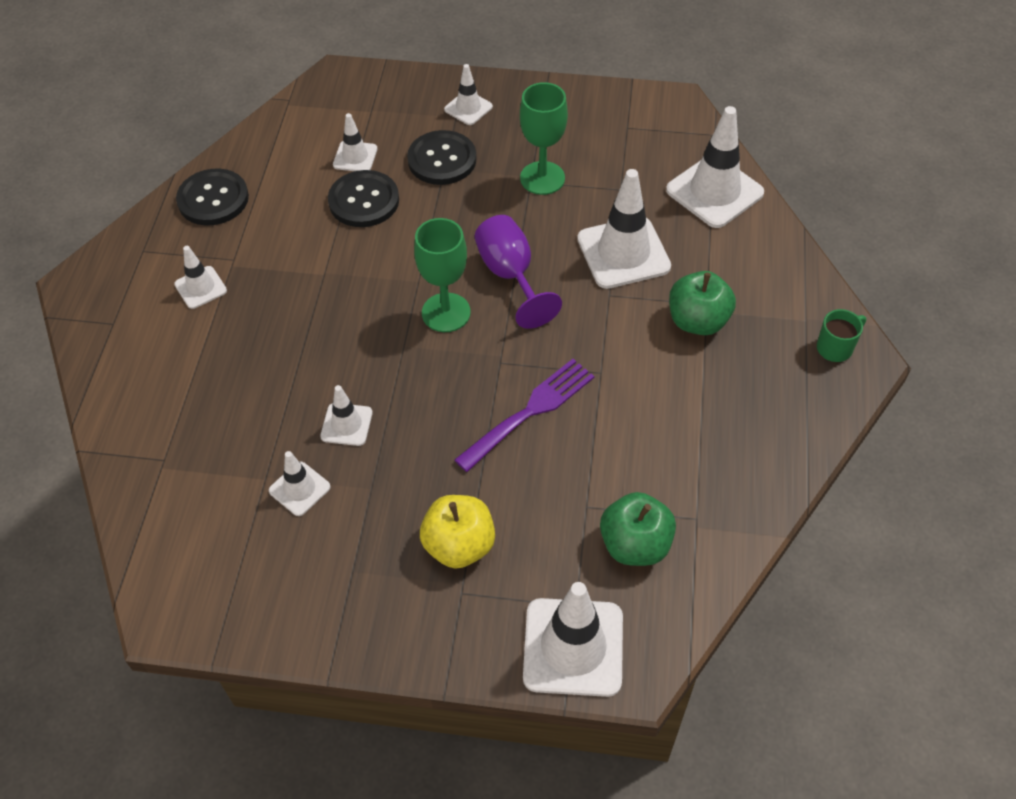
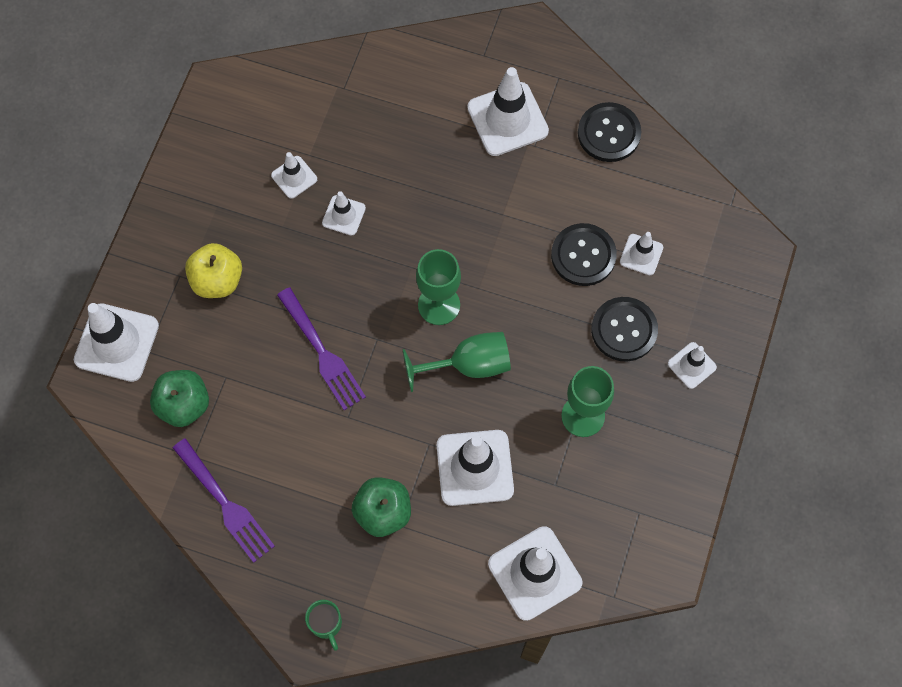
camera: 100 degrees right, 15 degrees up
white traffic cone [174,246,227,309] -> white traffic cone [467,67,549,156], size x1.88
purple goblet [475,215,562,329] -> green goblet [403,332,511,392]
none -> purple fork [173,438,275,563]

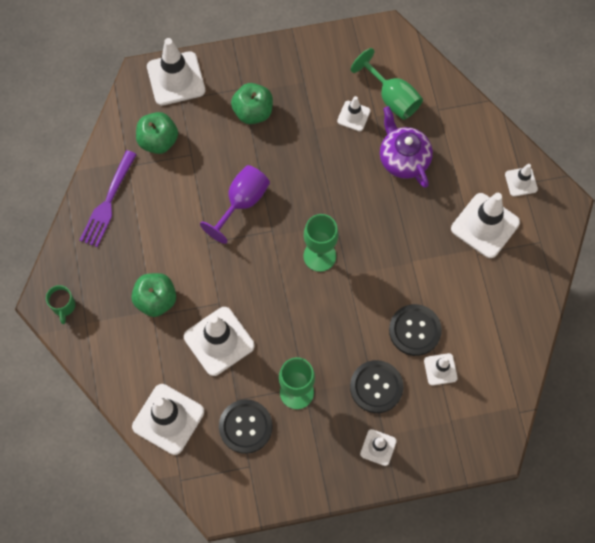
camera: 60 degrees right, 0 degrees up
yellow apple [185,243,242,298] -> green apple [231,83,273,124]
purple fork [277,287,366,410] -> purple goblet [200,165,270,244]
green mug [305,600,342,651] -> green mug turned 45 degrees counterclockwise [46,285,75,324]
white traffic cone [322,191,366,236] -> white traffic cone moved to [505,164,538,197]
green goblet [403,332,511,392] -> green goblet moved to [351,48,423,120]
black button [578,102,641,162] -> black button moved to [219,399,273,454]
none -> purple teapot [380,106,433,188]

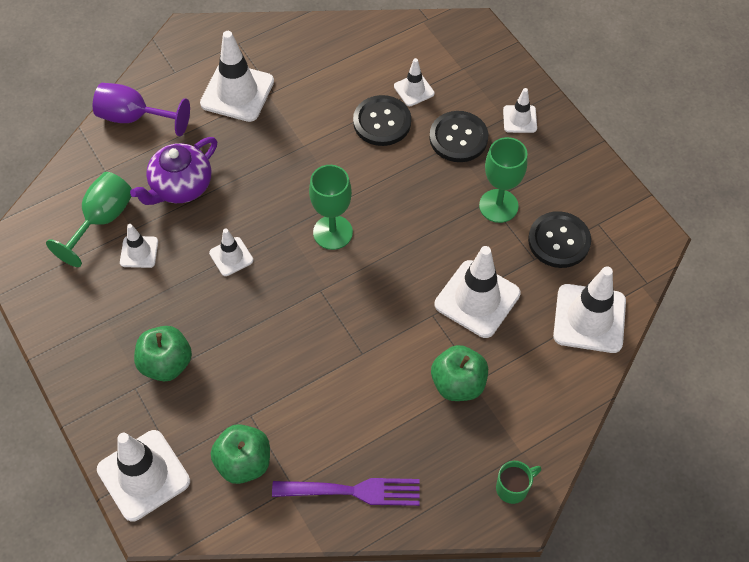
camera: 110 degrees left, 10 degrees down
purple goblet [200,165,270,244] -> purple goblet moved to [93,83,190,136]
white traffic cone [505,164,538,197] -> white traffic cone moved to [209,229,253,276]

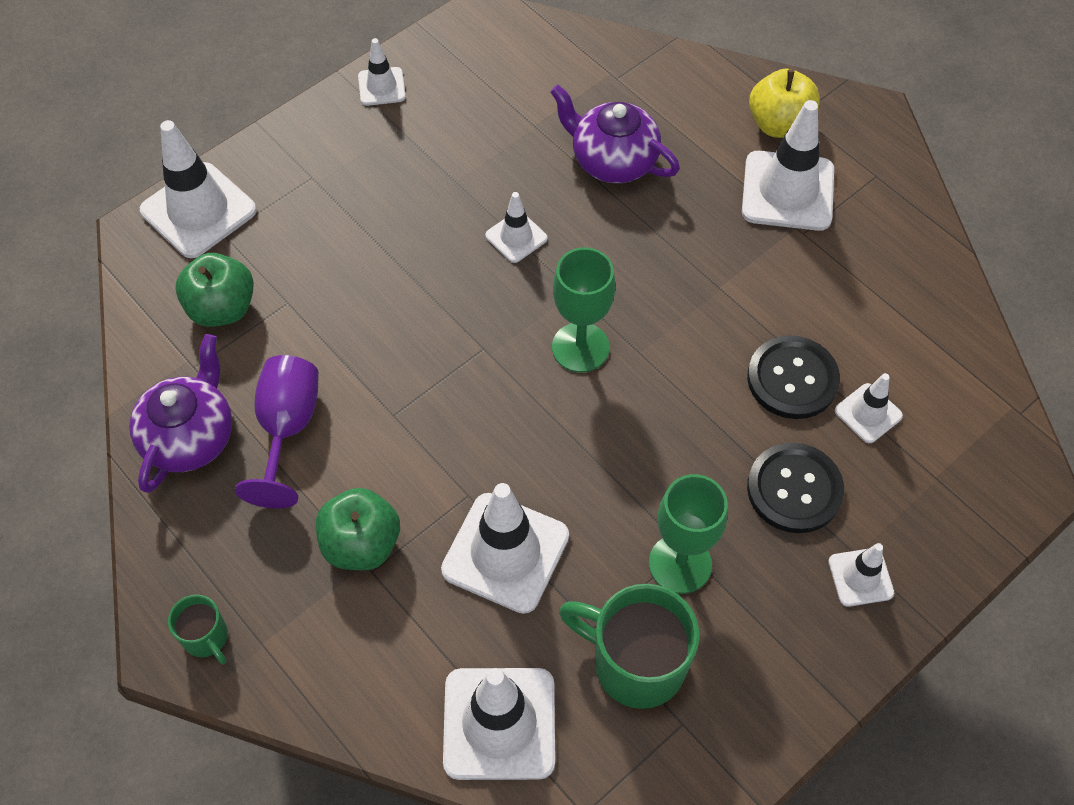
camera: 80 degrees right, 0 degrees up
green goblet [46,172,132,267] -> none
purple goblet [93,83,190,136] -> purple goblet moved to [235,355,319,509]
white traffic cone [120,224,158,268] -> white traffic cone moved to [358,38,406,106]
green apple [134,326,192,382] -> none
purple fork [272,478,420,506] -> purple teapot [129,334,232,493]
black button [528,211,591,268] -> green mug [559,584,700,709]
none -> yellow apple [749,68,820,138]

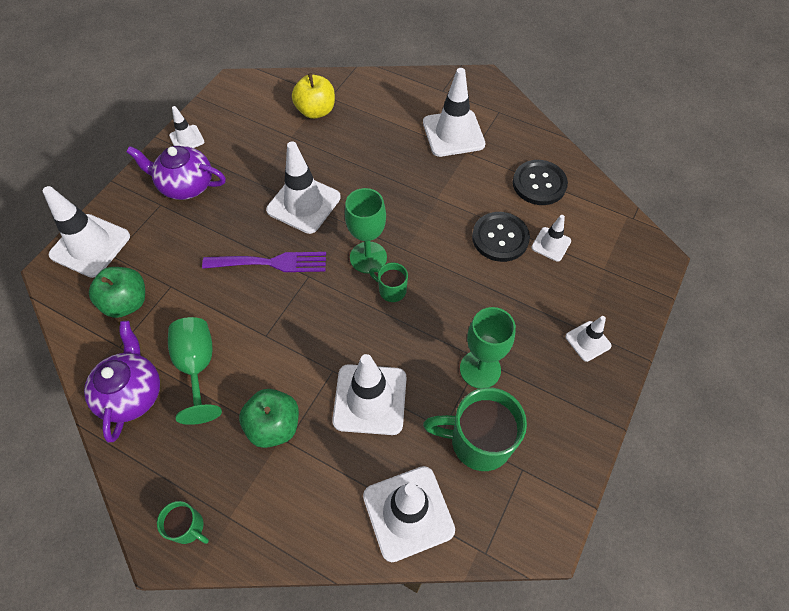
camera: 20 degrees left, 0 degrees up
purple goblet [235,355,319,509] -> green goblet [168,317,222,425]
white traffic cone [485,192,547,263] -> white traffic cone [266,141,341,234], size x1.88
purple teapot [550,85,680,183] -> purple teapot moved to [126,146,226,200]
black button [747,443,844,533] -> black button moved to [513,160,568,205]
yellow apple [749,68,820,138] -> yellow apple moved to [292,73,335,119]
none -> purple fork [202,252,326,272]
none -> green mug [369,263,408,302]

